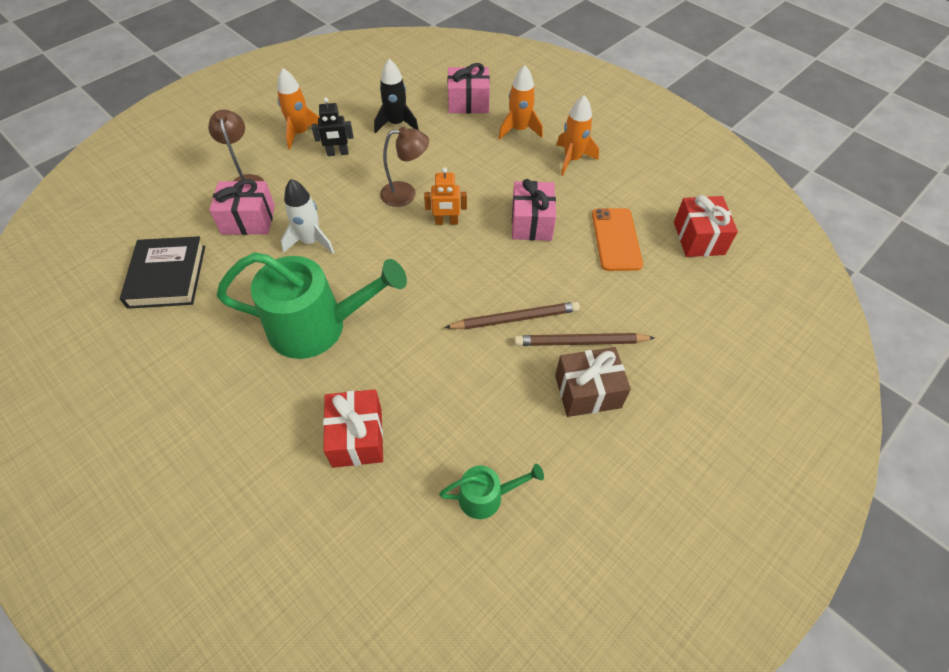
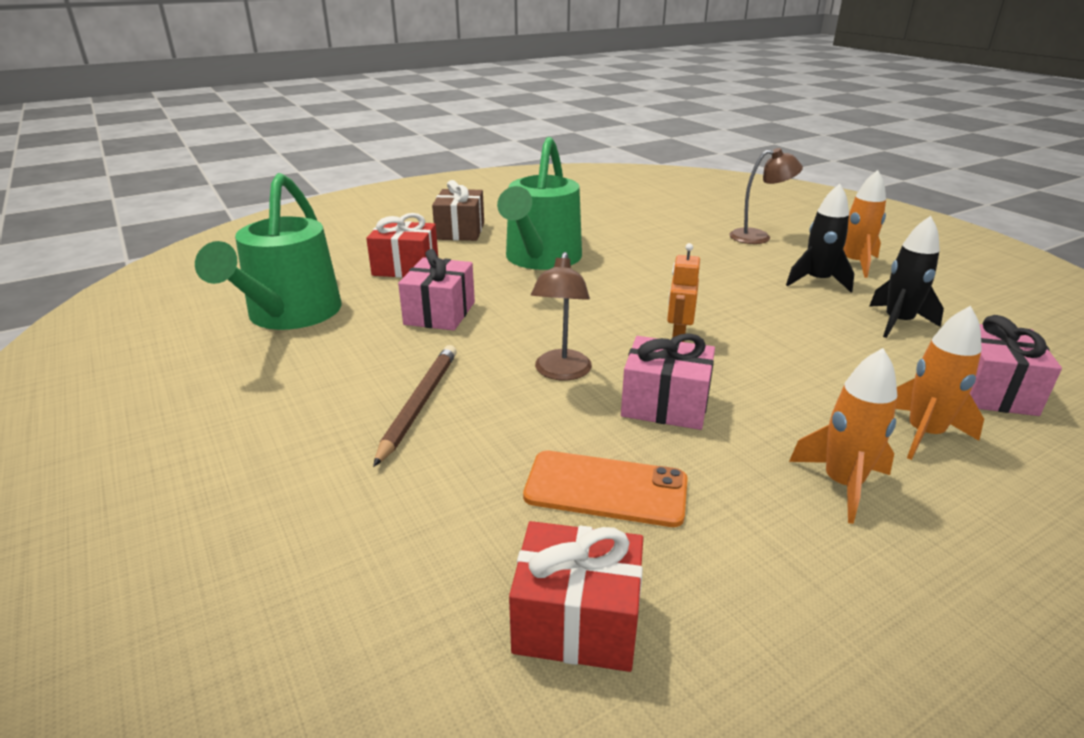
camera: 105 degrees right, 25 degrees down
black book [120,236,205,309] -> none
pink gift [209,179,275,235] -> pink gift moved to [398,249,475,331]
white rocket [281,179,335,254] -> none
black robot [312,97,353,156] -> black rocket [786,184,854,292]
brown lamp [380,127,429,207] -> brown lamp moved to [531,252,592,381]
green watering can [439,464,544,519] -> green watering can [195,173,342,330], size x2.09
brown pencil [444,302,580,329] -> none
brown gift [555,347,631,417] -> brown gift moved to [432,180,484,241]

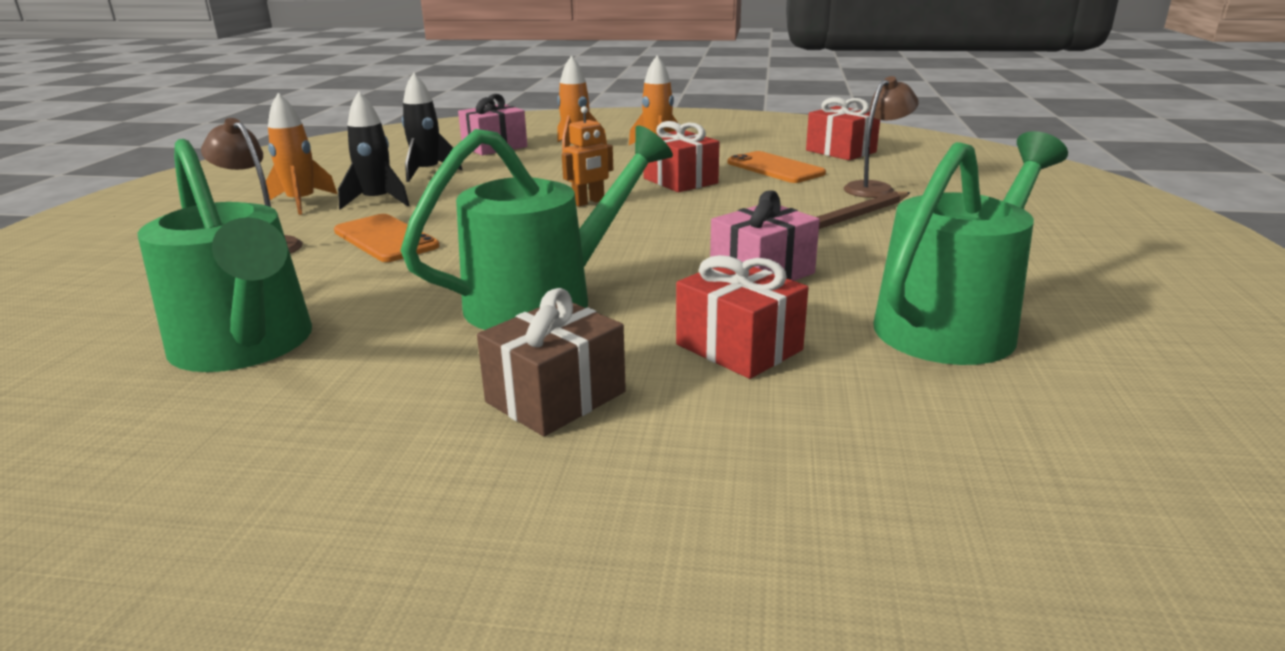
camera: 140 degrees left, 5 degrees down
brown lamp [531,252,592,381] -> brown lamp moved to [844,76,919,198]
pink gift [621,333,715,430] -> red gift [643,121,720,192]
none -> green watering can [138,139,312,372]
none -> orange phone [334,214,439,262]

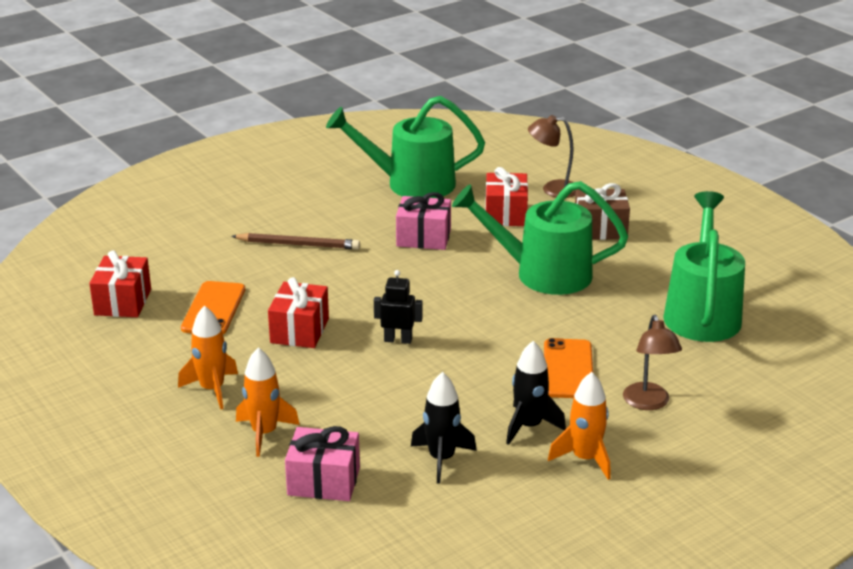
camera: 135 degrees left, 5 degrees up
orange robot [562,106,613,207] -> black robot [374,270,422,344]
brown lamp [844,76,919,198] -> brown lamp moved to [528,115,576,198]

